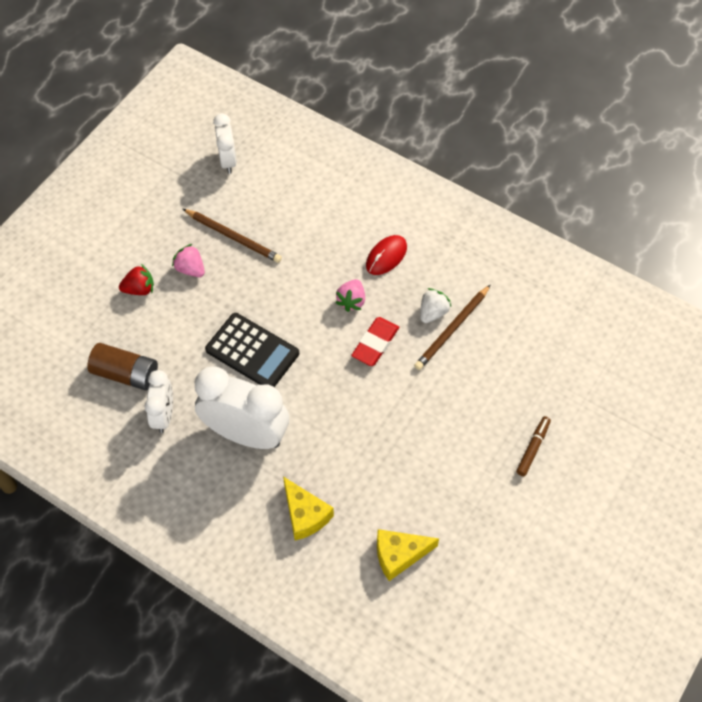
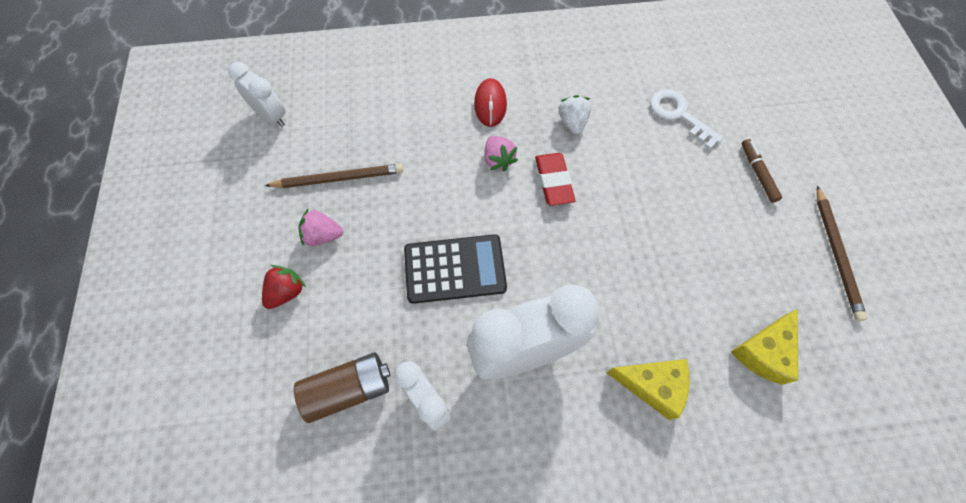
camera: 40 degrees left, 5 degrees up
brown pencil [414,284,491,370] -> brown pencil moved to [817,186,867,321]
none -> white key [650,89,724,149]

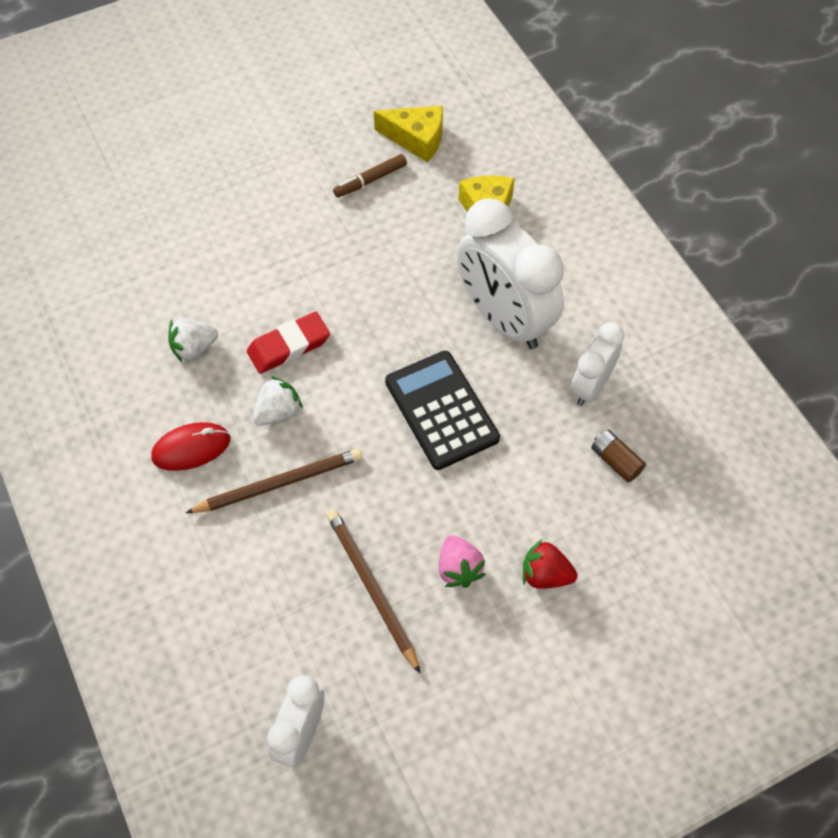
camera: 110 degrees left, 5 degrees down
brown battery [294,352,391,423] -> brown battery [591,430,646,483], size x0.57
pink strawberry [484,136,518,172] -> white strawberry [253,376,303,425]
white key [650,89,724,149] -> none
brown marker [741,139,782,203] -> brown marker moved to [333,154,407,198]
brown pencil [817,186,867,321] -> brown pencil moved to [186,449,362,513]

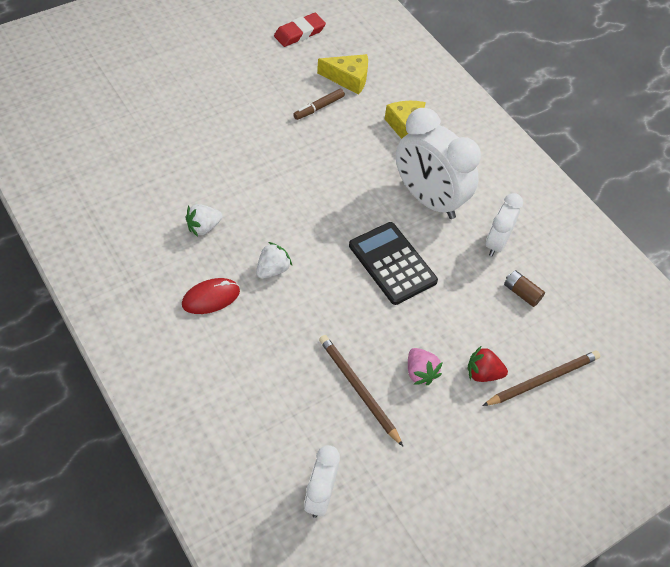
camera: 10 degrees left, 5 degrees down
brown pencil [186,449,362,513] -> brown pencil moved to [482,351,600,406]
red eraser [247,312,330,374] -> red eraser moved to [274,13,326,47]

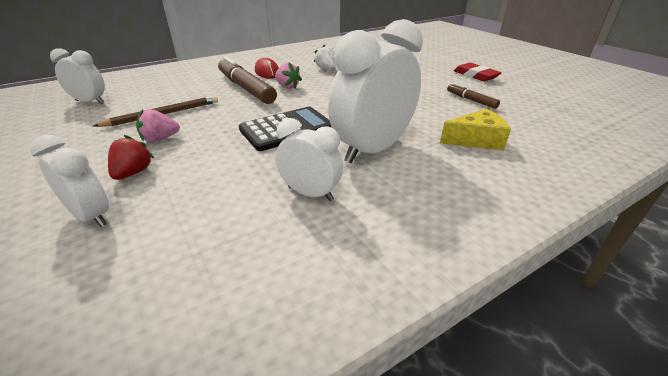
camera: 95 degrees right, 20 degrees down
white strawberry [256,242,292,279] -> pink strawberry [275,63,302,89]
red eraser [274,13,326,47] -> red eraser moved to [454,63,502,81]
yellow cheese [317,54,368,95] -> none
brown pencil [482,351,600,406] -> white clock [30,135,109,227]
brown battery [504,270,545,307] -> none
none -> brown marker [218,56,277,104]

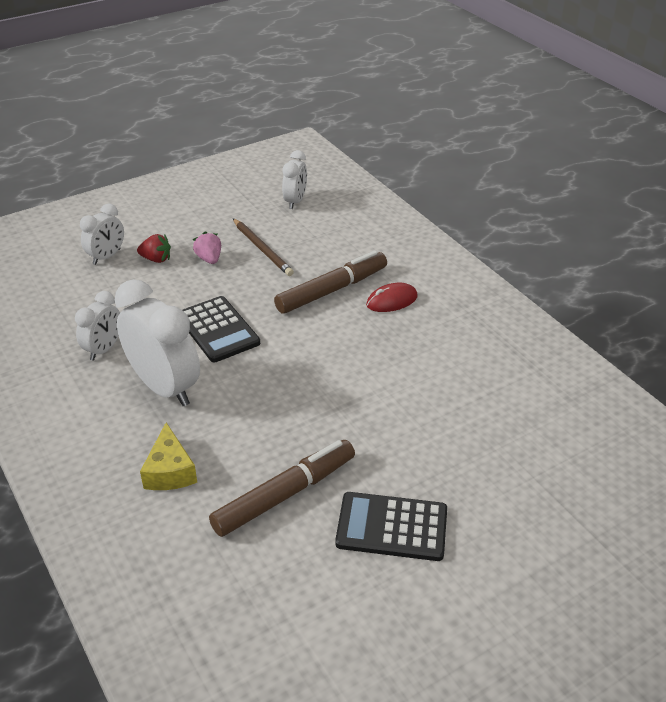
camera: 90 degrees right, 5 degrees up
pink strawberry [275,63,302,89] -> none
white strawberry [314,45,336,69] -> none
brown marker [447,83,500,109] -> brown marker [209,440,355,537], size x2.02
red eraser [454,63,502,81] -> black calculator [335,492,447,561]

